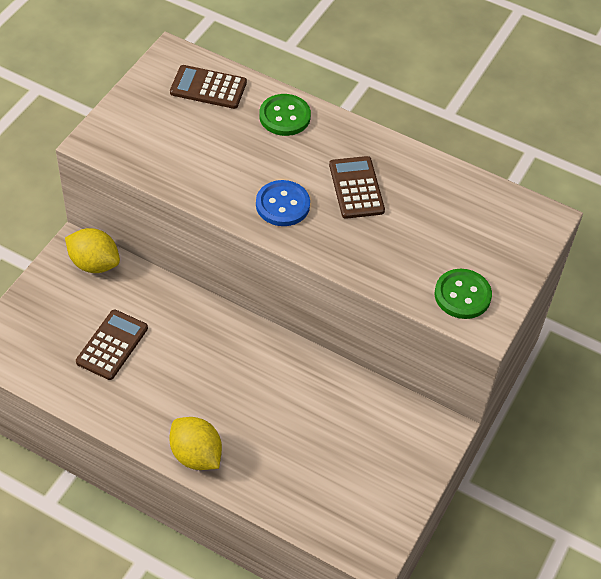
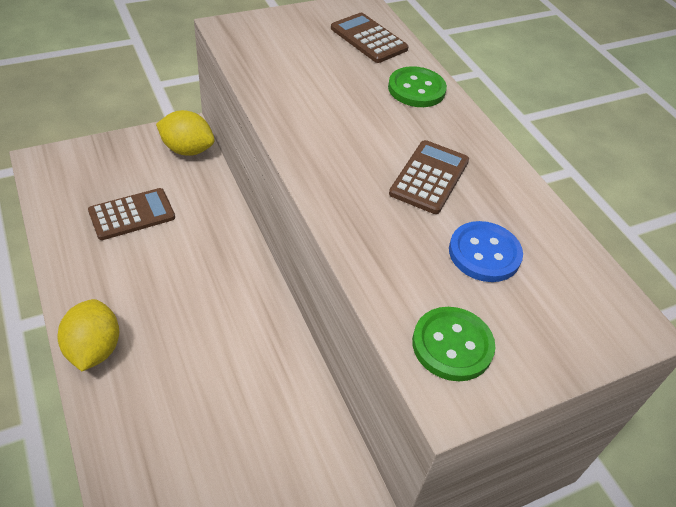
camera: 35 degrees right, 5 degrees down
yellow lemon [65,228,120,273] -> yellow lemon turned 45 degrees counterclockwise [156,110,215,156]
blue button [256,180,310,226] -> blue button moved to [449,221,523,282]

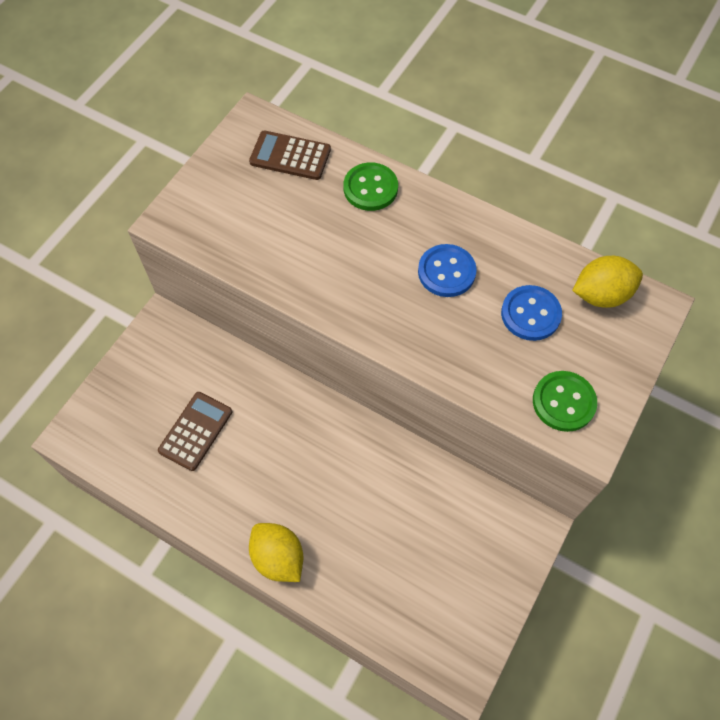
camera: 30 degrees left, 15 degrees up
yellow lemon [156,110,215,156] -> yellow lemon moved to [572,256,643,308]
brown calculator [389,140,469,214] -> blue button [418,244,477,297]

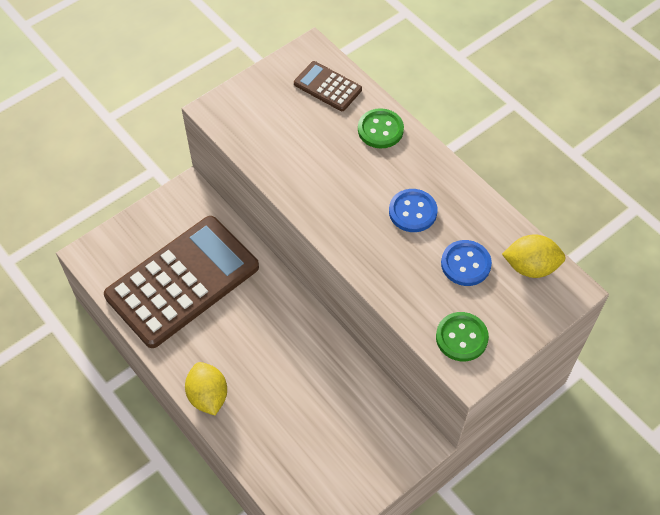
camera: 20 degrees right, 5 degrees down
brown calculator [158,392,232,471] -> brown calculator [104,216,259,348], size x2.25

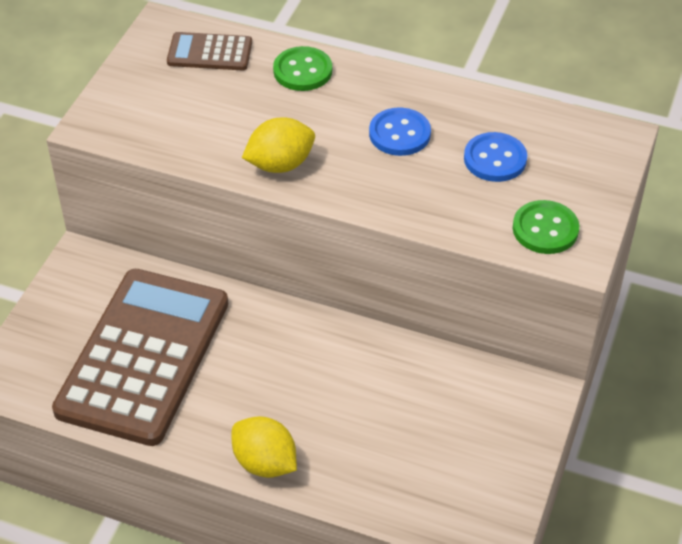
camera: 30 degrees left, 10 degrees down
yellow lemon [502,234,565,278] -> yellow lemon moved to [242,117,315,173]

